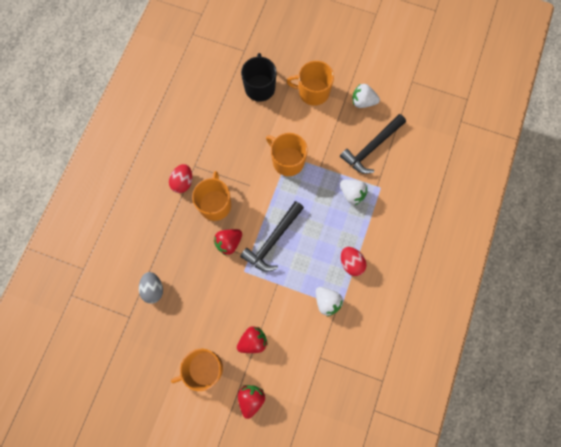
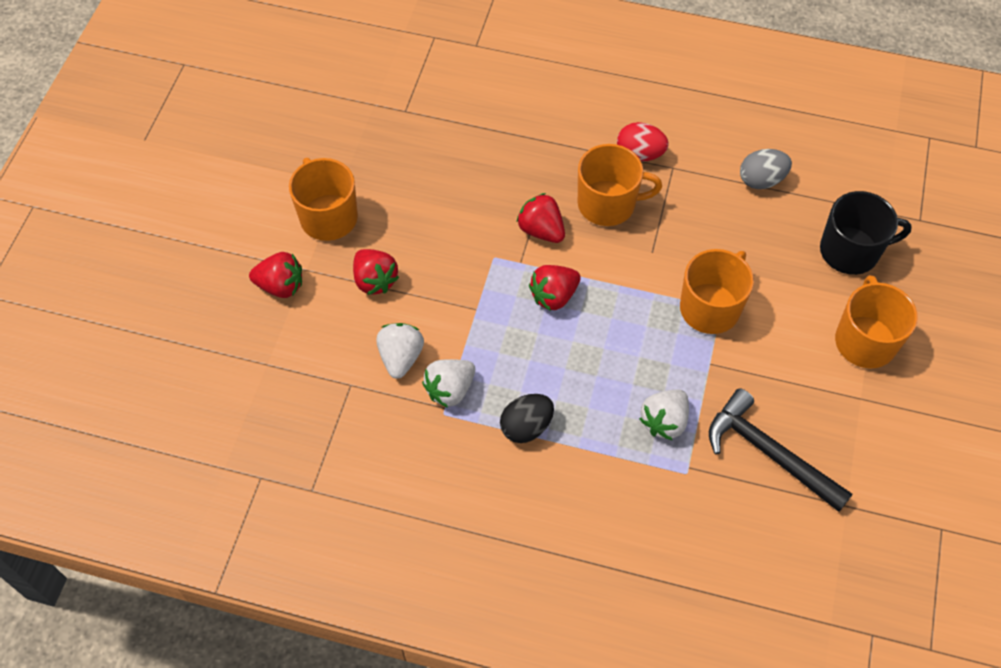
camera: 85 degrees right, 15 degrees down
grey egg [139,272,163,304] -> grey egg moved to [740,149,792,189]
black hammer [240,201,304,272] -> red strawberry [529,265,581,311]
red egg [341,247,366,276] -> black egg [500,394,554,443]
white strawberry [352,83,380,108] -> white strawberry moved to [376,323,424,379]

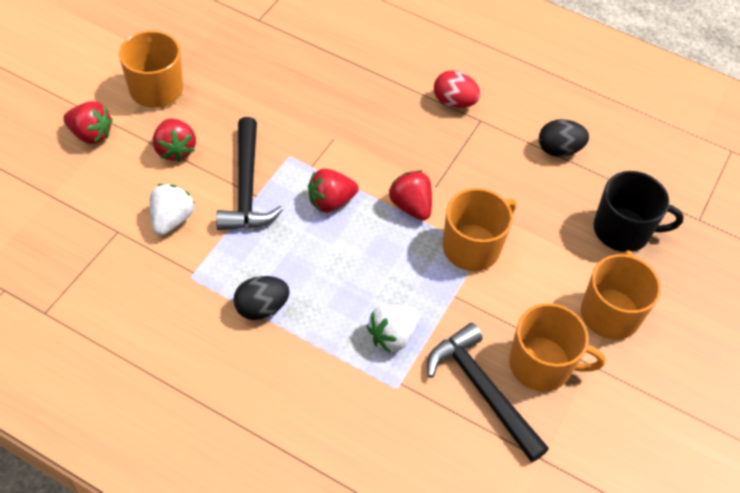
camera: 10 degrees right, 5 degrees down
white strawberry [422,359,475,408] -> none
red strawberry [517,193,565,243] -> red strawberry moved to [388,170,432,221]
orange mug [578,144,662,226] -> orange mug moved to [509,303,605,392]
grey egg [740,149,792,189] -> black egg [539,119,589,157]
none -> black hammer [216,117,283,230]

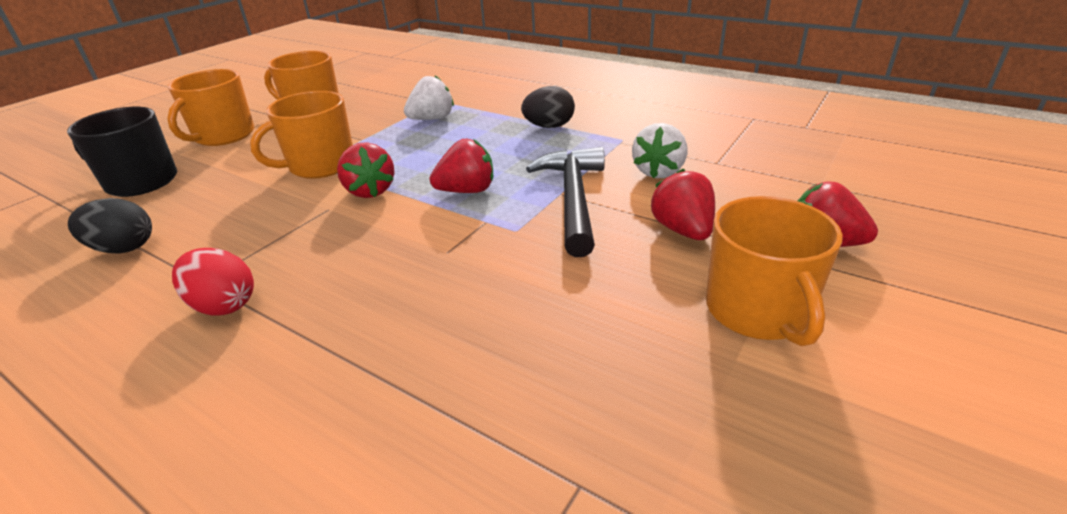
camera: 170 degrees left, 20 degrees down
black hammer [427,323,549,463] -> none

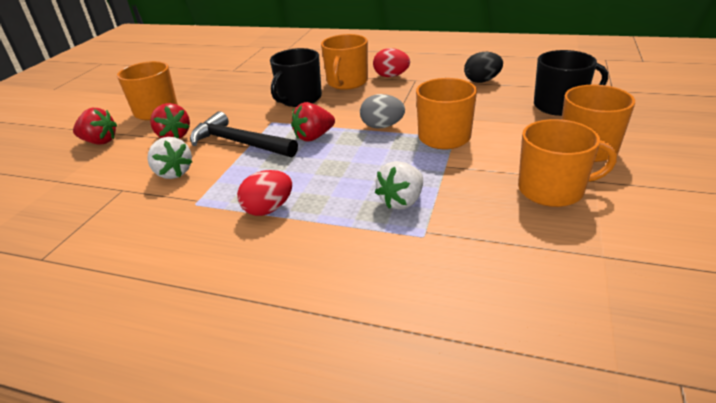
camera: 165 degrees right, 0 degrees up
red strawberry [337,142,395,198] -> grey egg [360,94,405,129]
black egg [521,86,575,128] -> red egg [237,170,292,216]
black hammer [526,147,605,257] -> black hammer turned 135 degrees clockwise [190,111,298,157]
white strawberry [632,123,687,178] -> white strawberry turned 135 degrees clockwise [147,137,192,179]
none -> black mug [270,48,322,107]
none -> orange mug [321,34,368,90]

